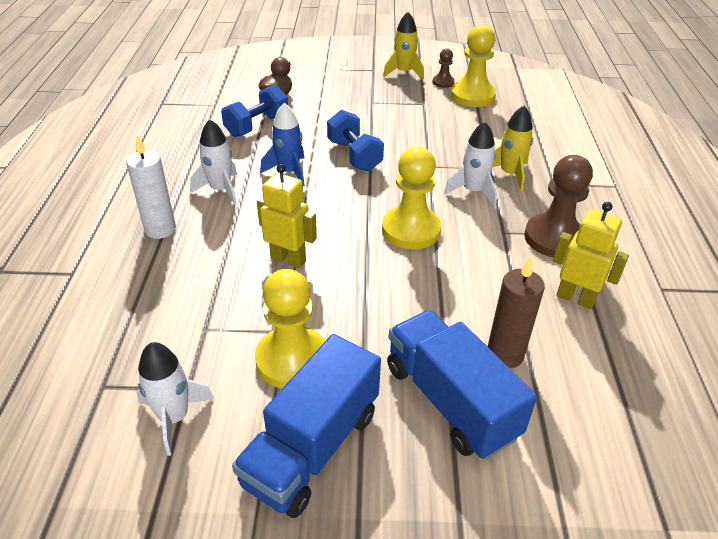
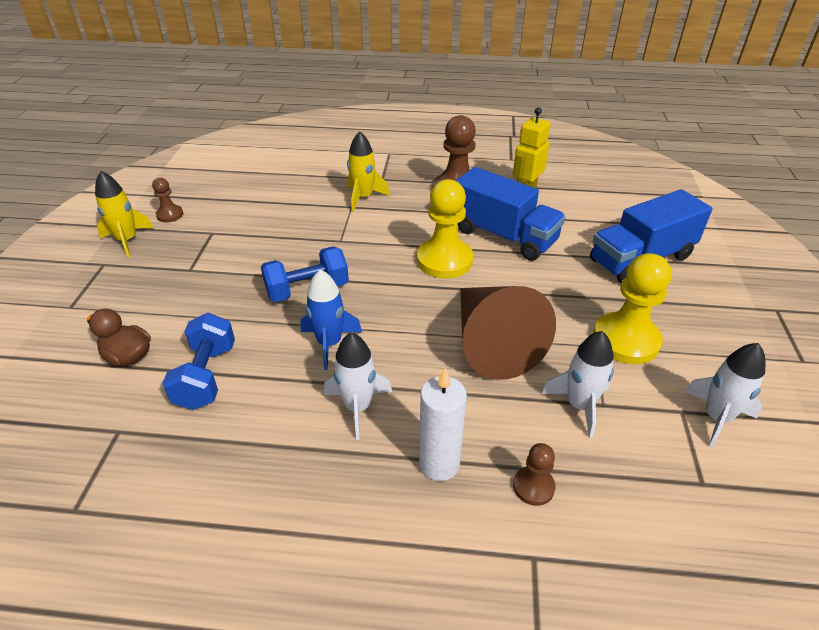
camera: 85 degrees left, 0 degrees up
blue dumbbell [221,85,288,137] -> blue dumbbell turned 45 degrees clockwise [162,313,235,410]
blue truck [232,334,381,518] -> blue truck moved to [455,167,566,261]
yellow robot [257,164,317,269] -> brown cone [460,286,556,380]
white rocket [444,122,497,206] -> white rocket moved to [541,331,614,438]
yellow pawn [451,25,496,107] -> none
brown candle [487,257,545,368] -> none
none -> brown pawn [513,443,556,506]

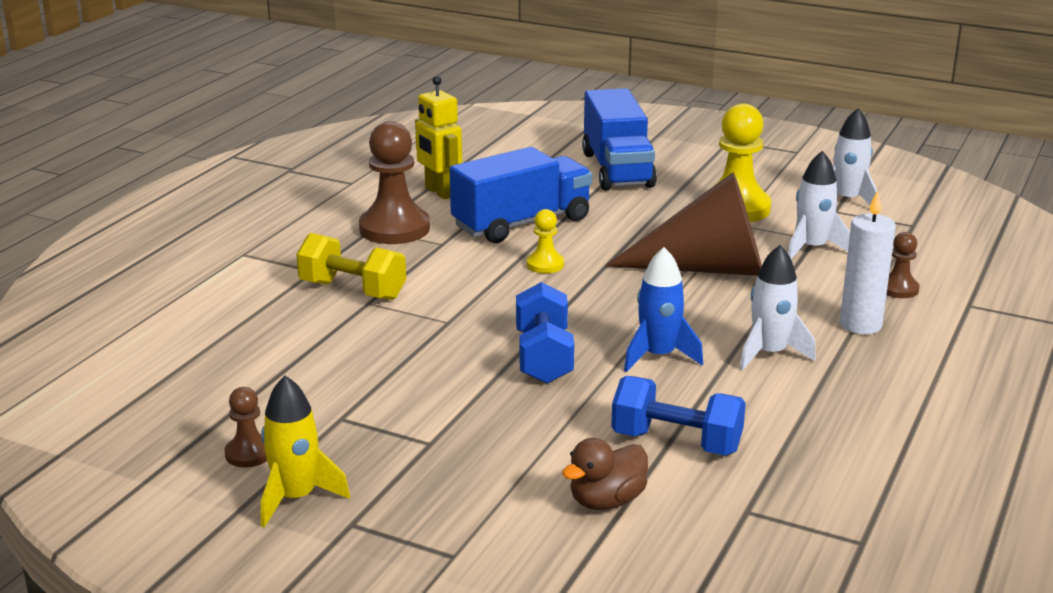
camera: 70 degrees left, 15 degrees down
yellow rocket [347,131,390,212] -> yellow dumbbell [296,233,406,300]
yellow pawn [417,179,473,278] -> yellow pawn [527,209,564,273], size x0.51

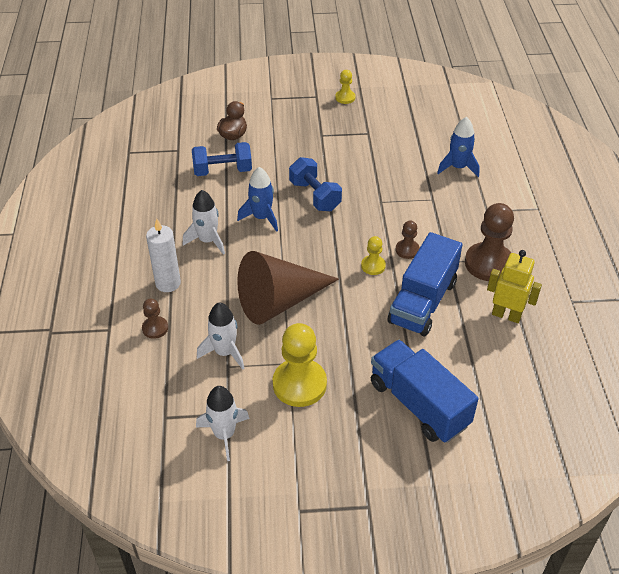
camera: 150 degrees right, 20 degrees up
brown pawn [224,387,267,467] -> brown pawn moved to [396,221,420,259]
yellow rocket [261,376,350,528] -> yellow pawn [335,70,355,104]
yellow dumbbell [296,233,406,300] -> none
none -> blue rocket [437,117,480,177]

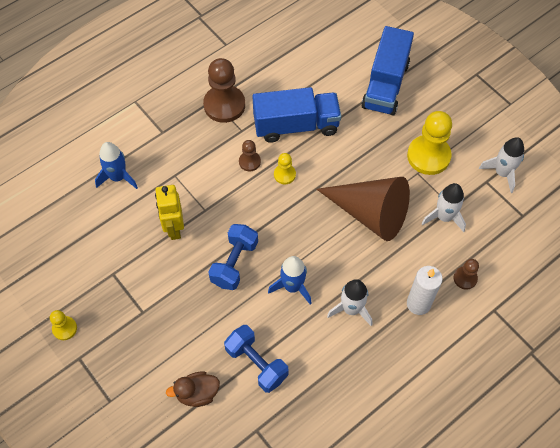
camera: 125 degrees left, 15 degrees up
yellow robot [487,250,542,323] -> yellow robot moved to [155,185,184,240]

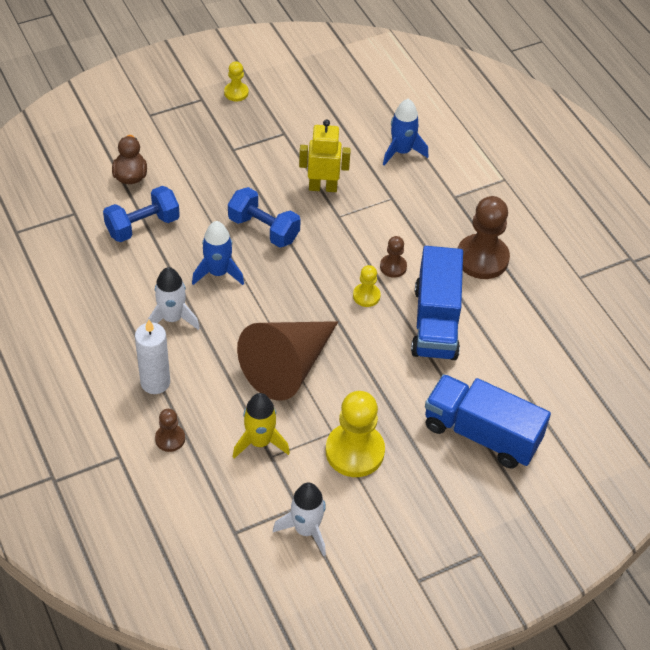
camera: 100 degrees right, 10 degrees down
white rocket [421,183,466,232] -> yellow rocket [233,393,290,458]

